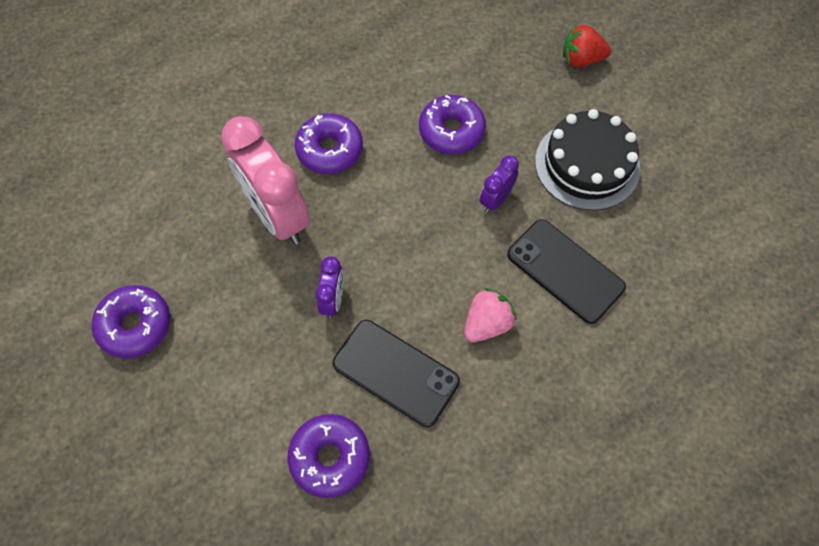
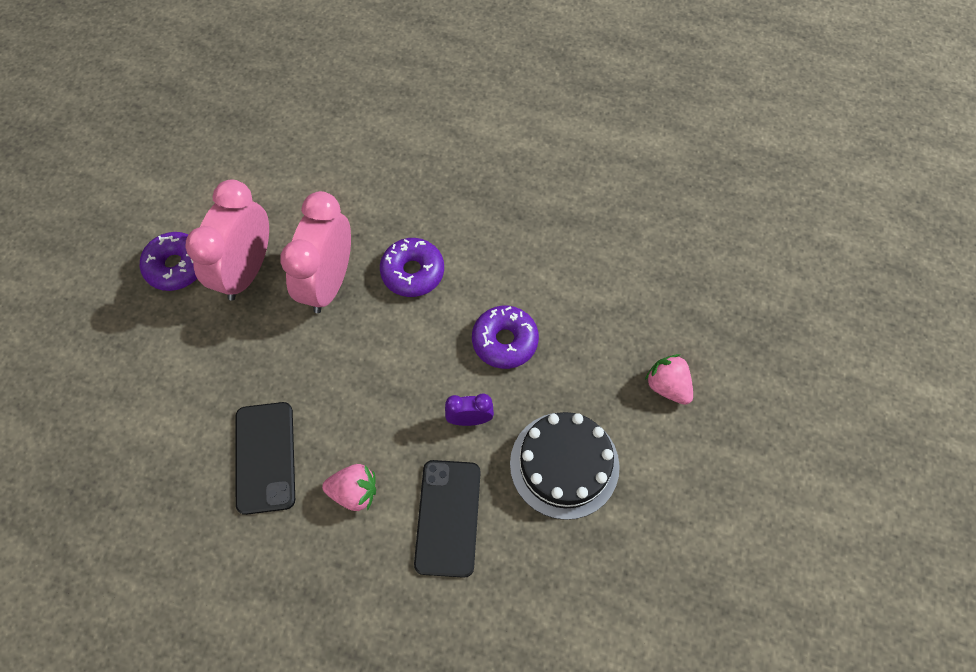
camera: 50 degrees right, 0 degrees up
purple donut [288,414,370,498] -> none
purple clock [315,256,344,318] -> none
red strawberry [563,24,611,67] -> pink strawberry [645,354,693,405]
none -> pink clock [185,179,269,301]

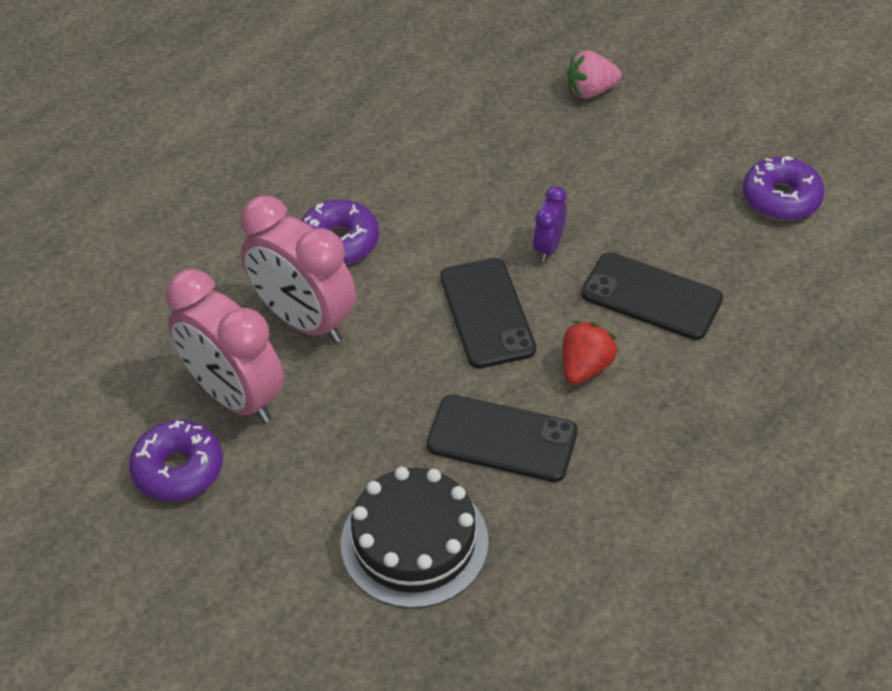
camera: 65 degrees left, 15 degrees down
pink strawberry [322,464,376,511] -> red strawberry [563,321,618,385]
purple donut [472,306,539,369] -> purple donut moved to [743,156,824,220]
black cake [510,412,620,520] -> black cake moved to [341,467,489,608]
none -> black phone [440,258,536,368]

